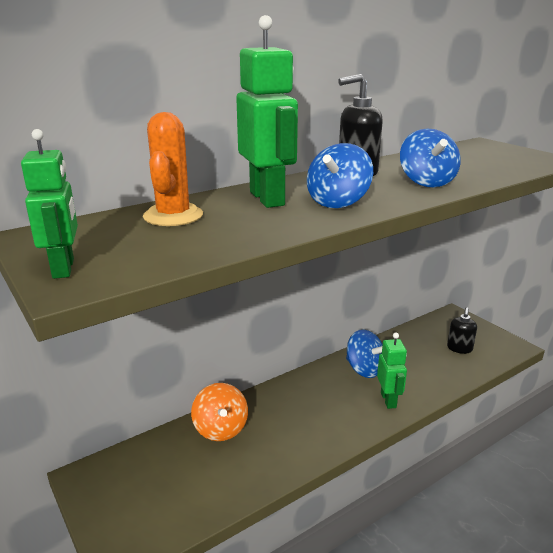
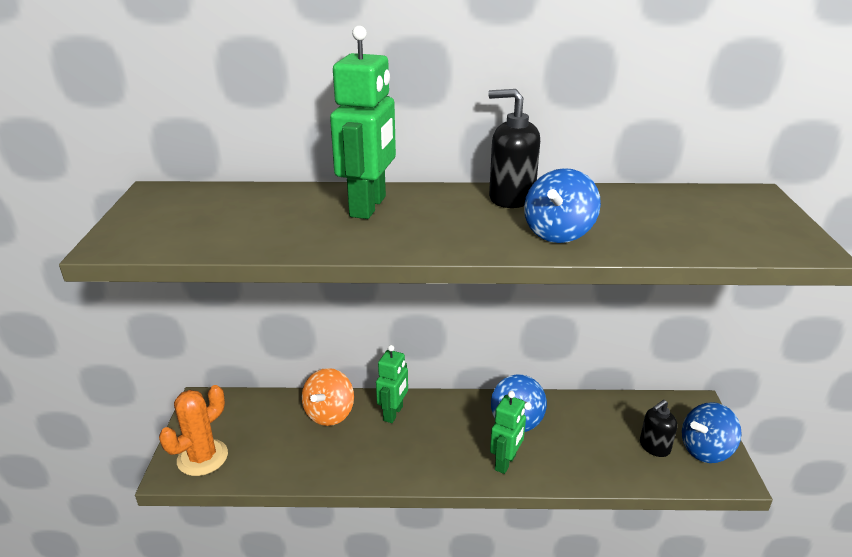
camera: 35 degrees right, 5 degrees up
green robot [21,129,78,279] -> green robot moved to [376,345,408,423]
orange cactus [143,112,203,226] -> orange cactus moved to [159,385,228,476]
blue spinning top [307,143,373,208] -> blue spinning top moved to [682,402,742,463]

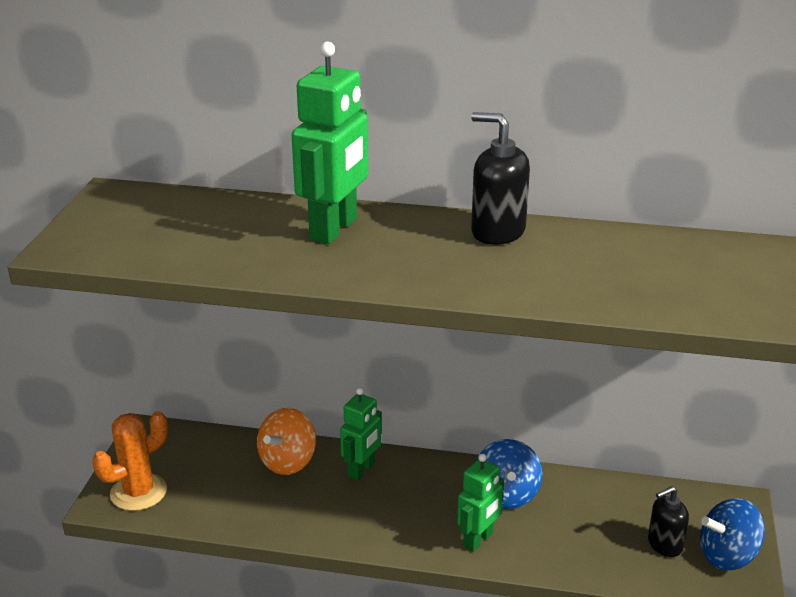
camera: 10 degrees right, 0 degrees up
blue spinning top [524,168,601,243] -> none

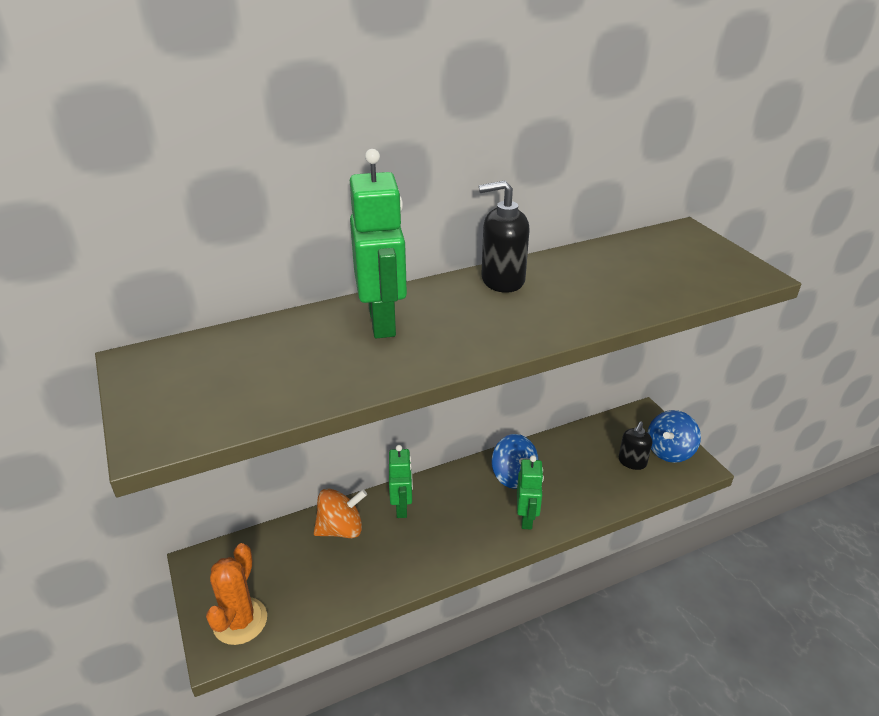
camera: 35 degrees left, 5 degrees up
orange spinning top [257,408,316,475] -> orange spinning top turned 105 degrees counterclockwise [314,489,367,538]

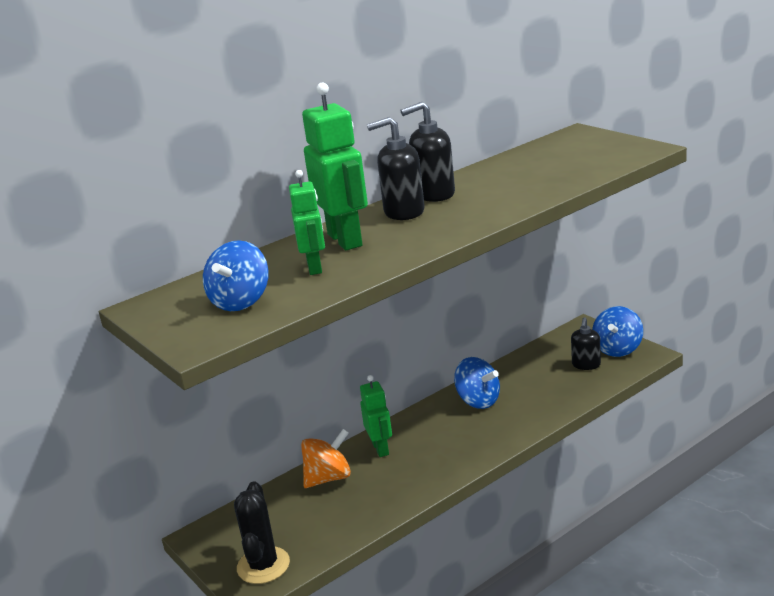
camera: 10 degrees left, 10 degrees down
orange cactus [206,543,267,645] -> black cactus [234,481,290,584]
green robot [517,455,544,529] -> green robot moved to [289,170,325,275]
none -> blue spinning top [203,240,269,311]
none -> black soap dispenser [367,117,425,220]

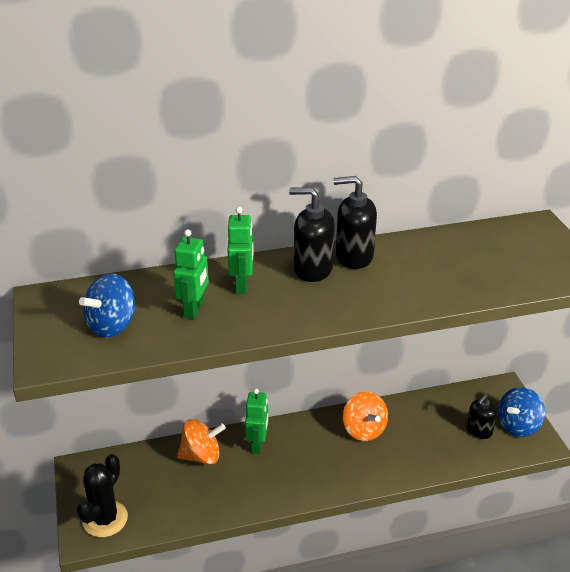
camera: 20 degrees right, 10 degrees up
green robot [302,82,368,250] -> green robot [227,207,254,294], size x0.61
blue spinning top [454,357,500,409] -> orange spinning top [343,391,388,441]

